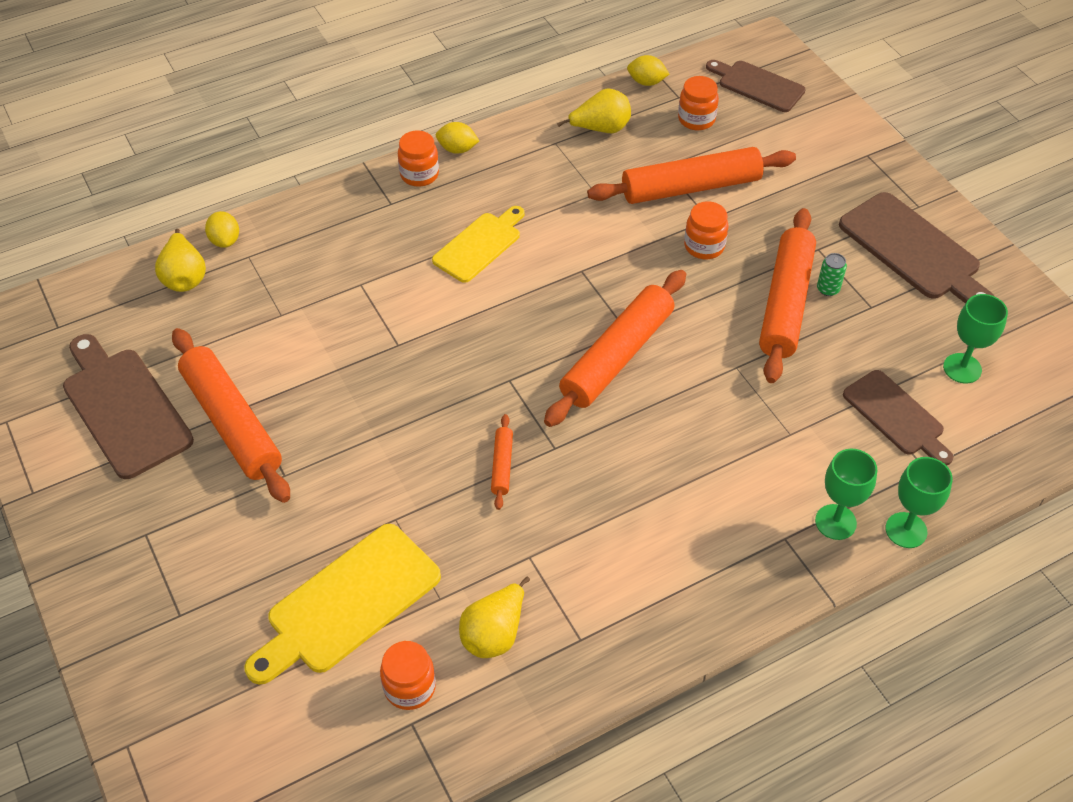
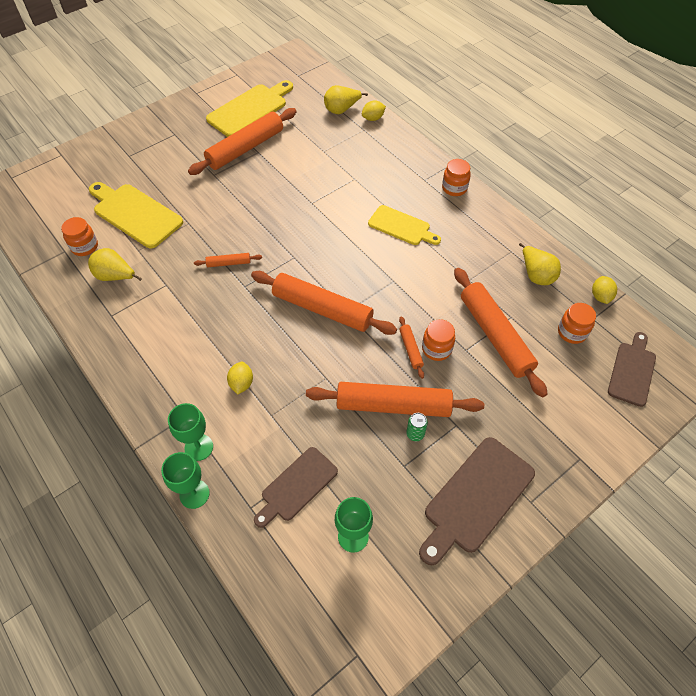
camera: 80 degrees right, 5 degrees up
brown cutting board [63,334,194,479] -> yellow cutting board [206,80,293,137]
yellow lemon [436,122,479,154] -> yellow lemon moved to [227,362,253,394]
none -> orange rolling pin [399,316,424,379]

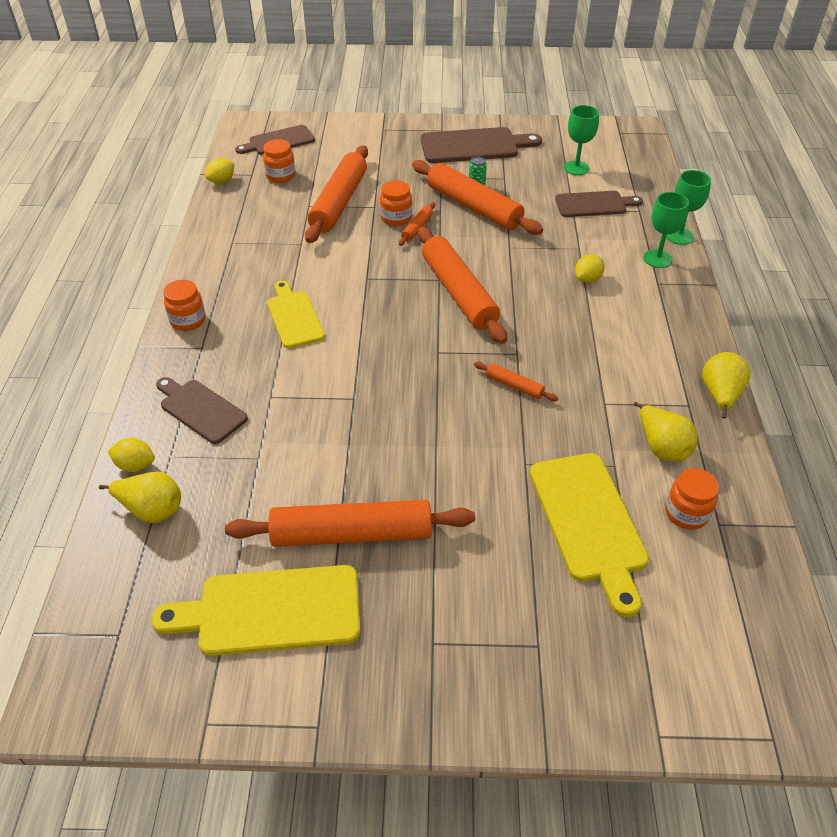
camera: 140 degrees left, 10 degrees down
yellow pear [519,243,561,285] -> yellow pear moved to [702,352,751,419]
none -> brown cutting board [156,377,248,444]

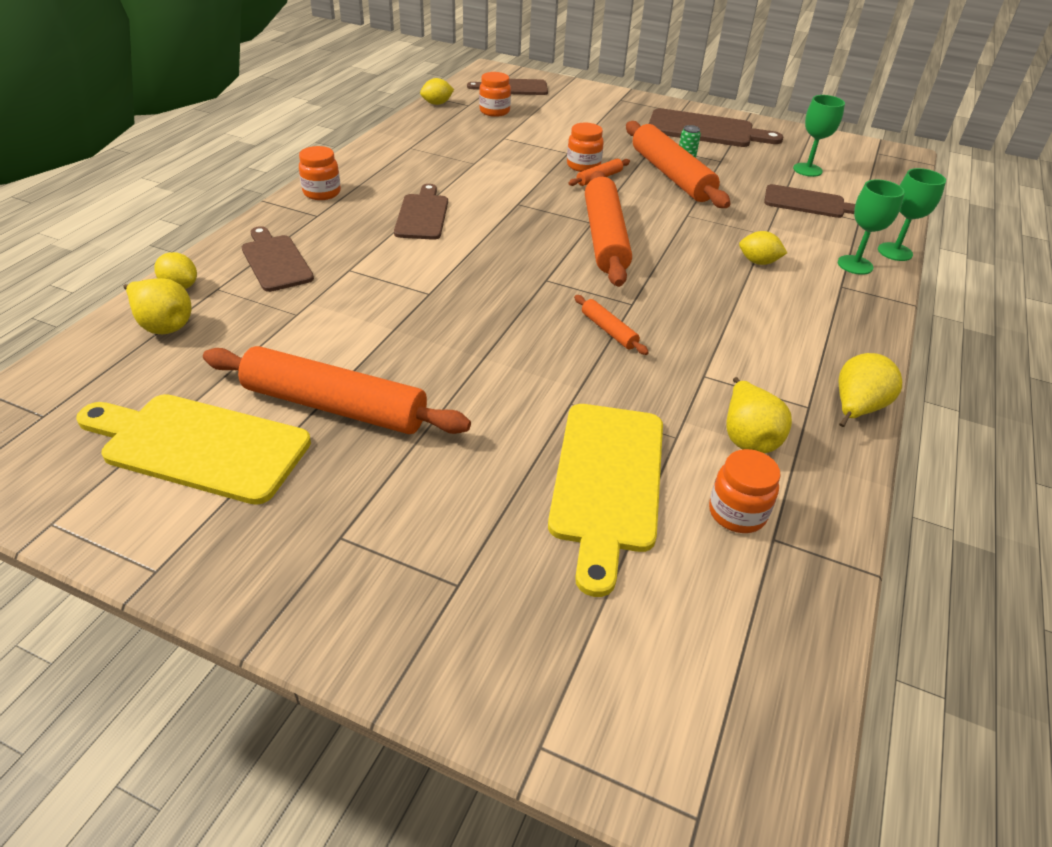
camera: 20 degrees right, 5 degrees down
yellow cutting board [267,281,325,348] -> brown cutting board [394,184,448,240]
orange rolling pin [305,145,368,243] -> none
yellow lemon [575,254,605,283] -> yellow lemon turned 45 degrees clockwise [739,231,787,265]

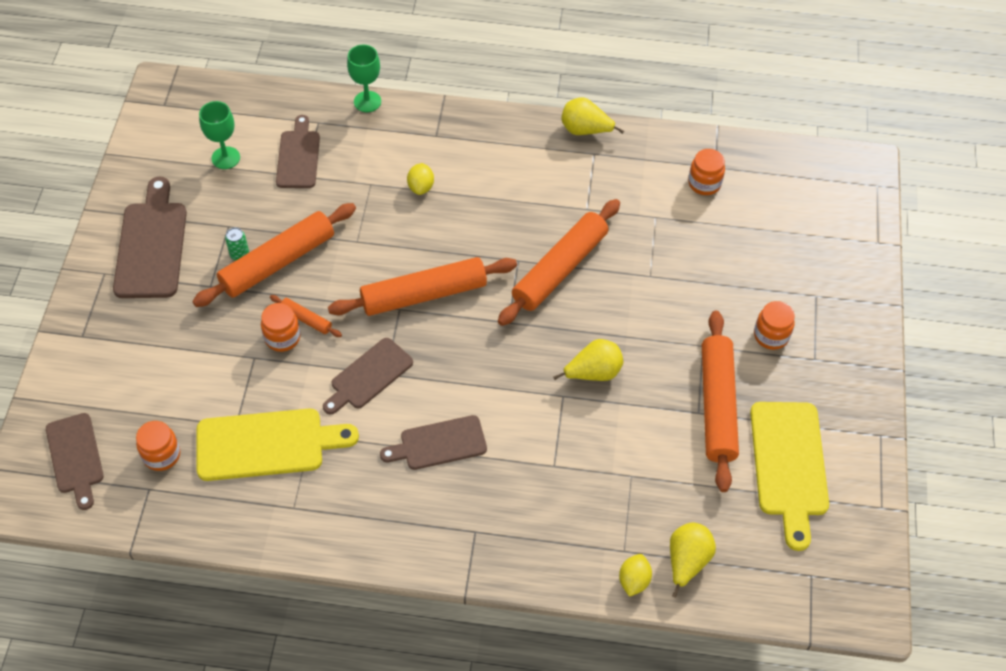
camera: 105 degrees left, 15 degrees up
brown cutting board [242,226,314,292] -> brown cutting board moved to [323,338,413,415]
orange jar [299,146,341,200] -> orange jar moved to [754,301,795,350]
yellow lemon [420,78,454,105] -> none
yellow cutting board [548,404,663,597] -> yellow cutting board moved to [197,409,359,481]
orange rolling pin [574,295,649,355] -> orange rolling pin [498,199,620,326], size x2.25
yellow pear [726,377,792,453] -> yellow pear moved to [553,339,623,381]
green goblet [838,179,905,275] -> none

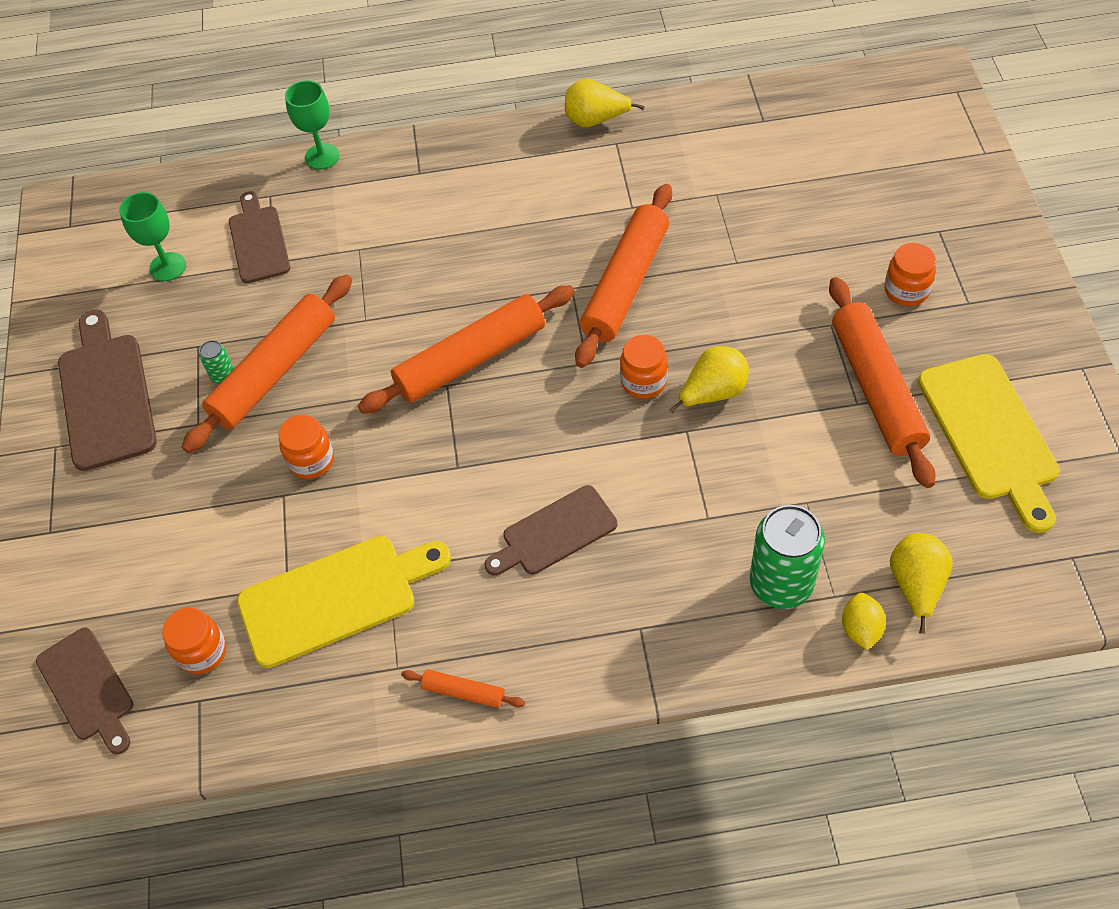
camera: 10 degrees left, 0 degrees up
orange rolling pin [270,295,342,337] -> orange rolling pin moved to [401,669,525,708]
brown cutting board [323,338,413,415] -> none
yellow lemon [407,163,434,195] -> none
orange jar [688,149,725,195] -> orange jar moved to [620,335,668,399]
none -> green can [750,505,825,609]

